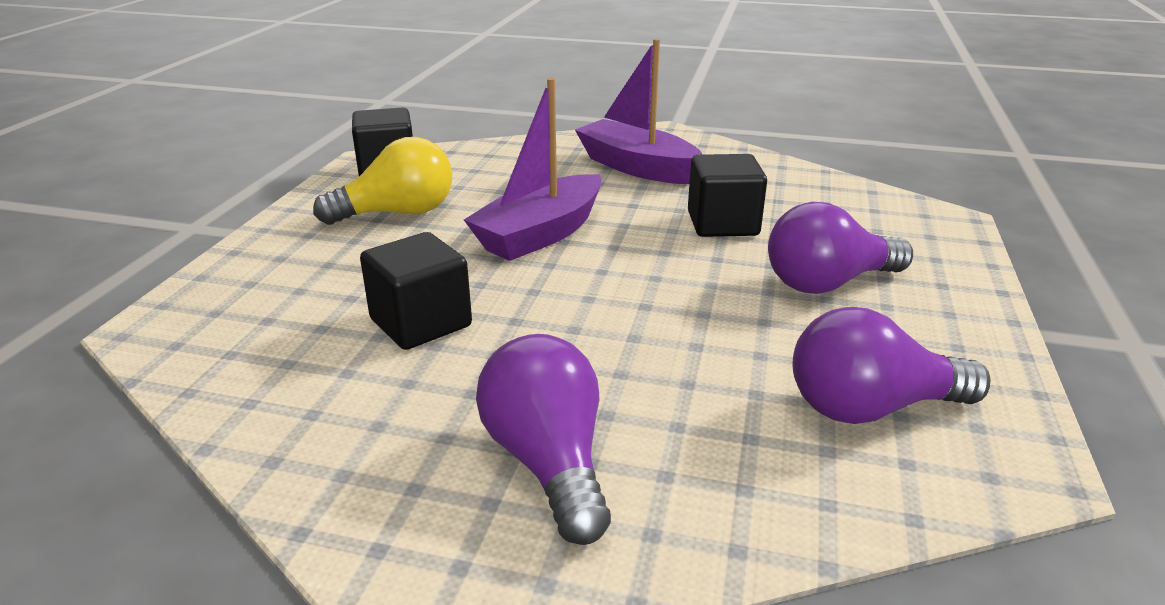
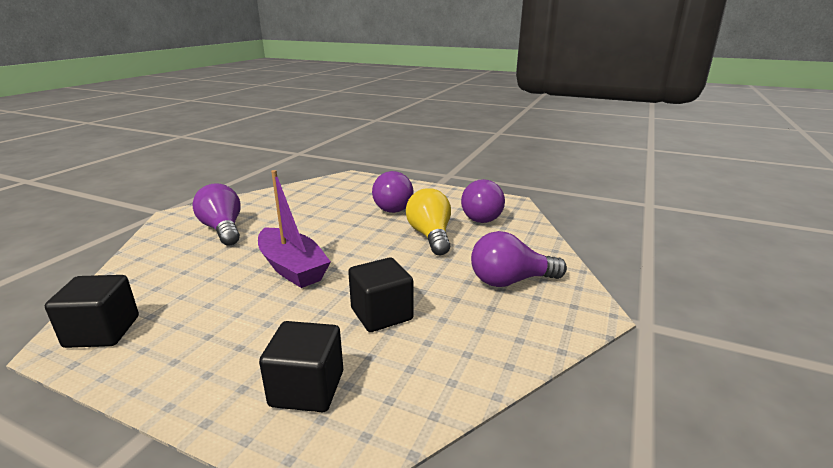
camera: 80 degrees left, 5 degrees down
yellow light bulb [313,137,452,225] -> yellow light bulb moved to [406,188,451,255]
purple boat [575,39,702,184] -> purple light bulb [193,183,240,246]
black cube [688,154,767,237] -> black cube moved to [259,321,343,412]

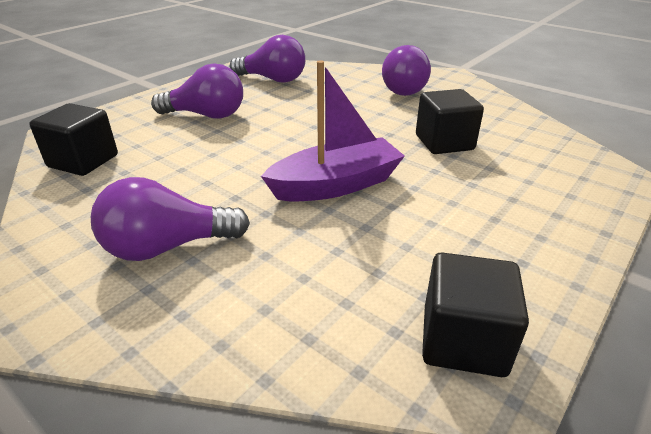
camera: 75 degrees left, 10 degrees up
black cube [259,321,343,412] -> black cube moved to [29,103,118,176]
yellow light bulb [406,188,451,255] -> none

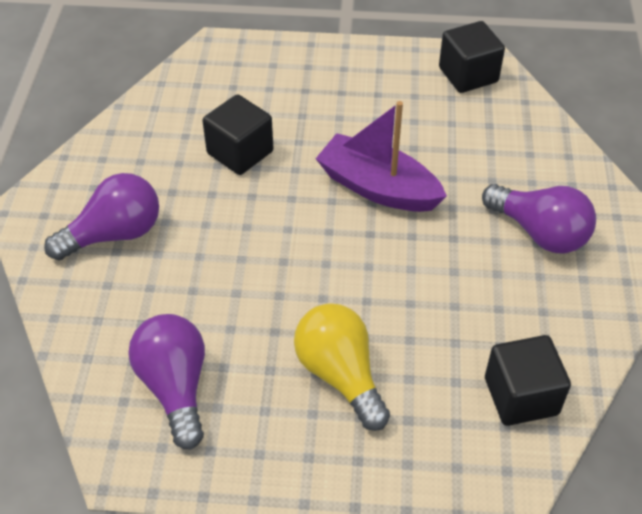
camera: 125 degrees left, 15 degrees up
purple light bulb [151,64,243,119] -> yellow light bulb [294,303,390,431]

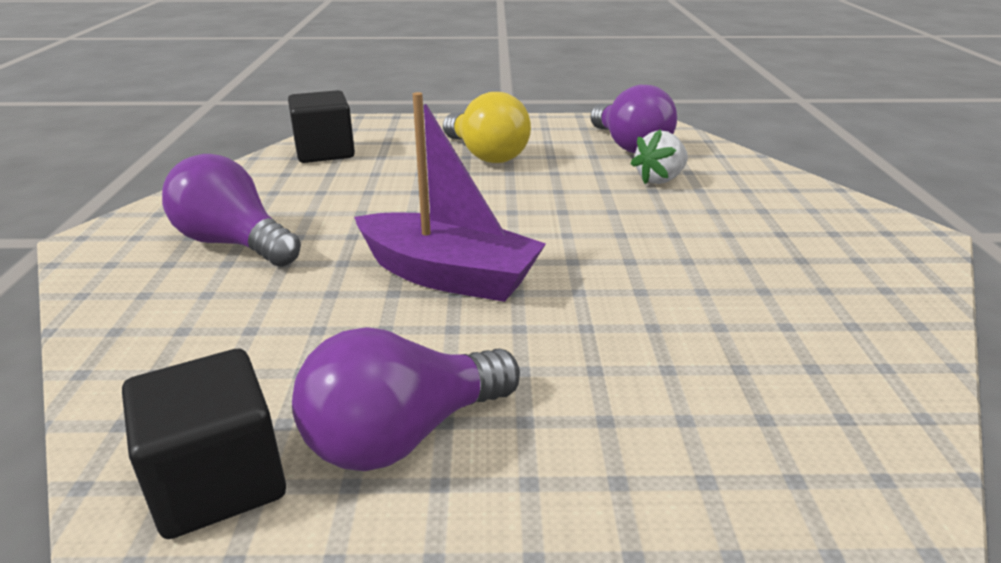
camera: 175 degrees right, 20 degrees down
purple light bulb [44,173,159,260] -> purple light bulb moved to [292,327,520,471]
black cube [202,94,273,175] -> none
none -> white strawberry [630,129,688,184]

